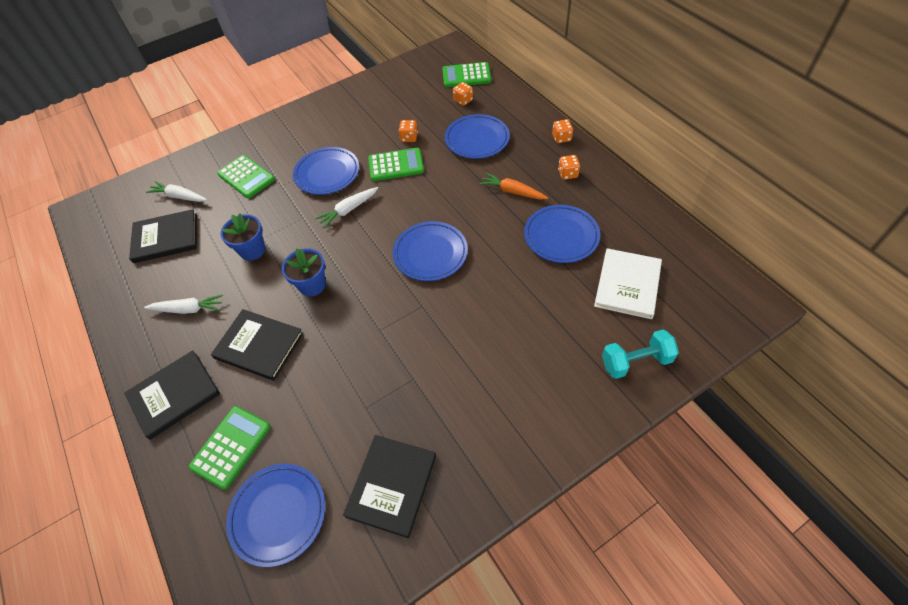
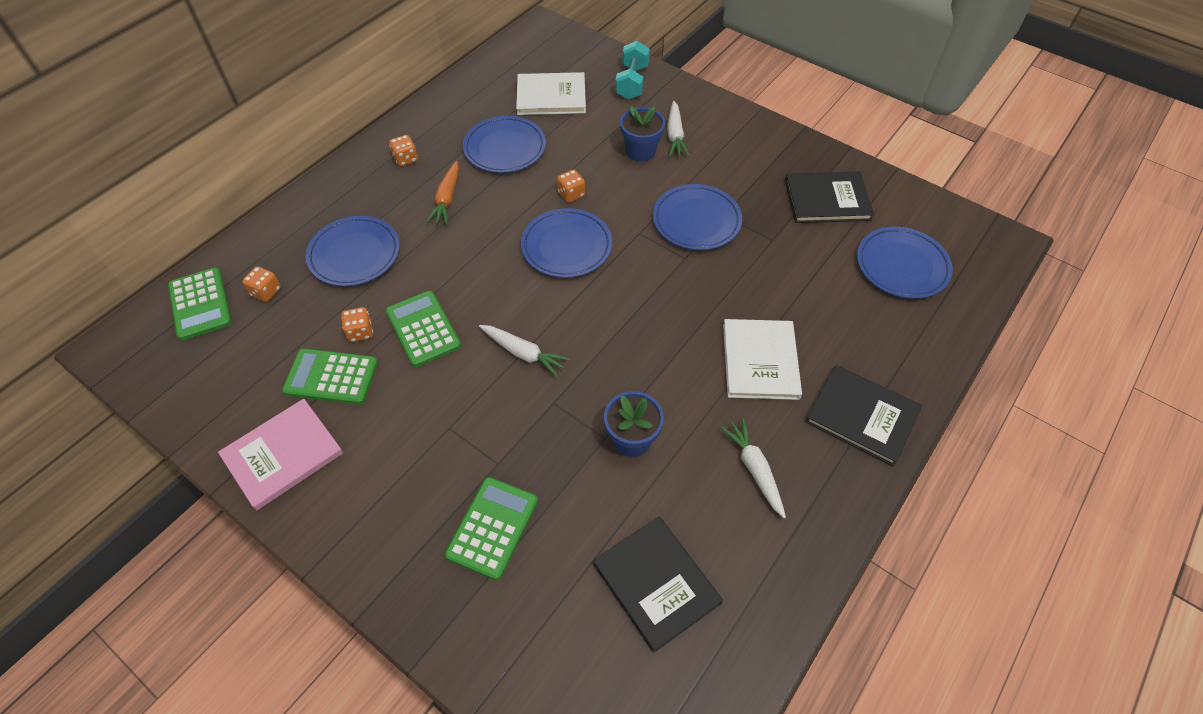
camera: 115 degrees left, 0 degrees up
white carrot [146,181,207,202] -> white carrot moved to [667,101,690,157]
green calculator [189,406,271,489] -> green calculator moved to [282,348,378,404]
black book [211,309,304,381] -> white book [723,319,802,400]
blue flower pot [282,248,326,296] -> blue flower pot moved to [620,106,665,161]
blue plate [293,147,359,195] -> blue plate moved to [653,184,742,250]
orange dice [552,119,573,143] -> orange dice moved to [557,170,585,203]
turquoise dumbbell [602,329,679,379] -> turquoise dumbbell turned 45 degrees clockwise [615,41,650,100]
none -> pink book [218,399,343,510]

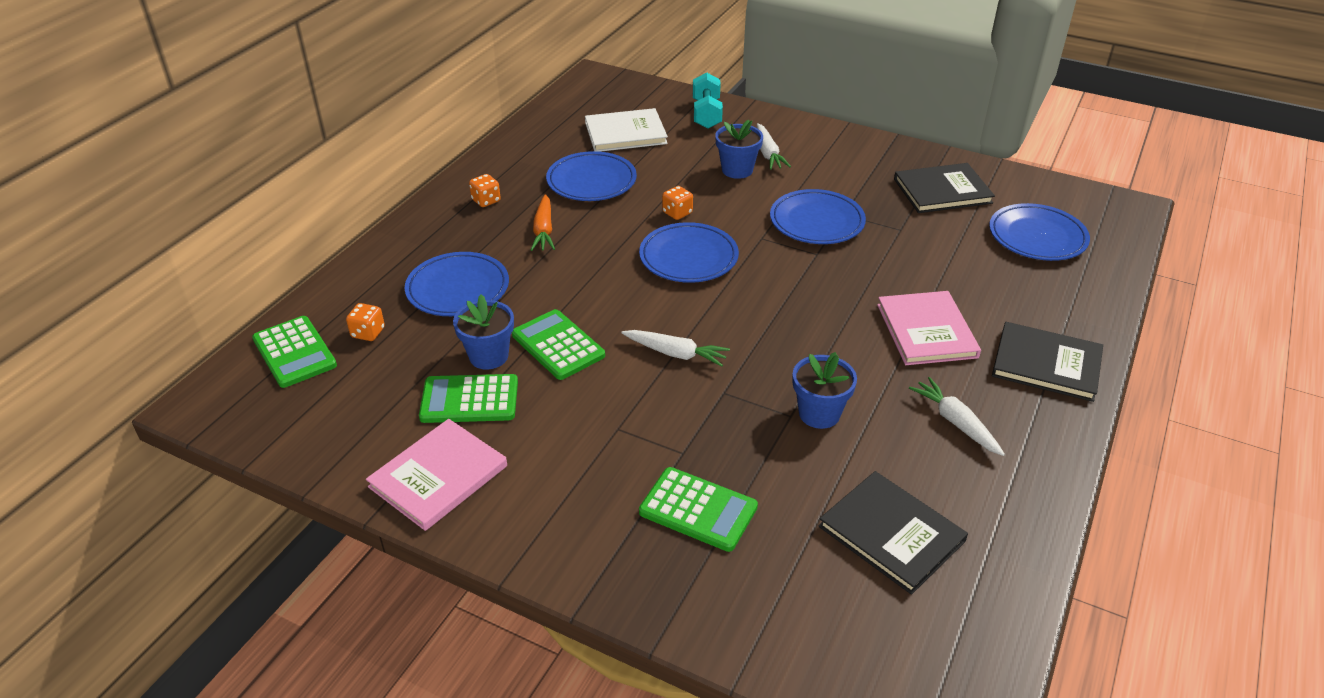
camera: 10 degrees left, 15 degrees down
orange dice [341,307,373,342] -> blue flower pot [453,294,514,369]
green calculator [445,477,538,580] -> green calculator turned 105 degrees clockwise [639,467,758,552]
white book [723,319,802,400] -> pink book [877,291,981,365]

